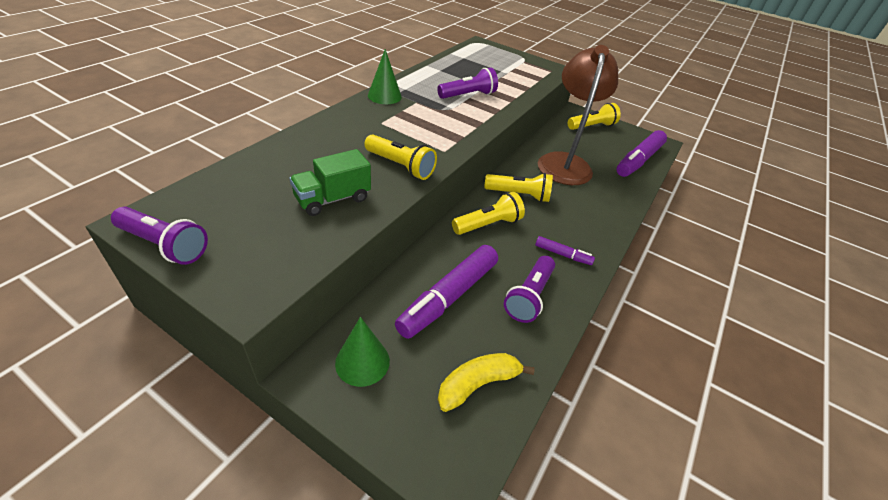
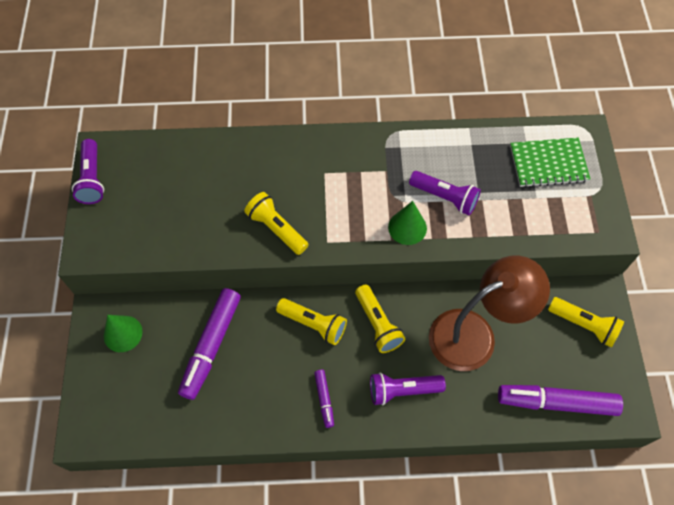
camera: 60 degrees right, 20 degrees up
green truck [289,149,371,216] -> none
yellow flashlight [364,134,437,180] -> yellow flashlight turned 135 degrees clockwise [244,192,309,255]
green cone [368,49,402,104] -> green cone moved to [388,201,427,245]
purple marker [395,245,498,339] -> purple marker turned 75 degrees counterclockwise [178,288,241,400]
yellow banana [438,353,535,412] -> none
purple flashlight [504,256,555,323] -> purple flashlight moved to [370,372,446,405]
none -> green notebook [510,137,591,188]

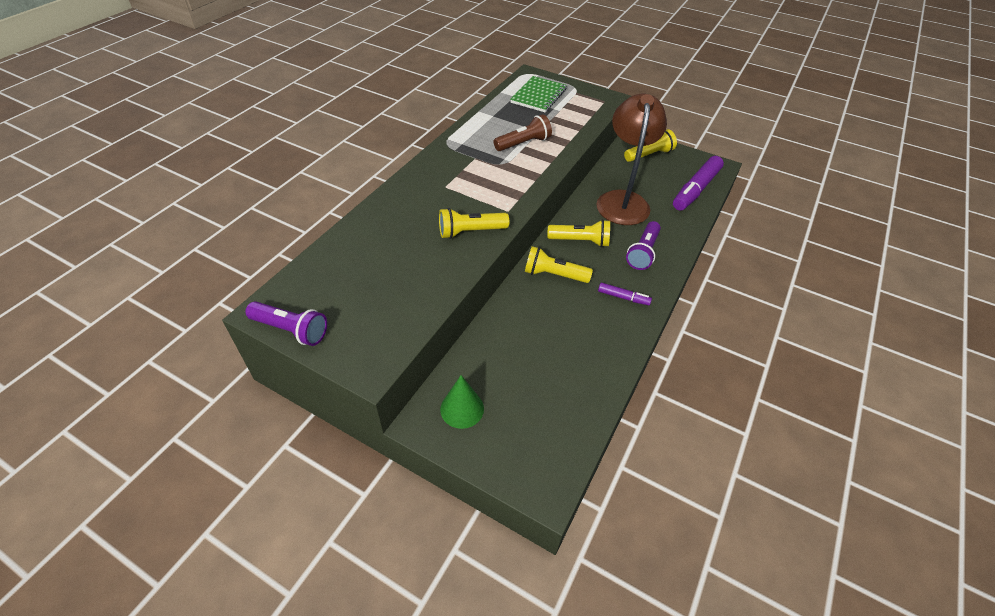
camera: 60 degrees left, 15 degrees down
purple marker [178,288,241,400] -> none
yellow flashlight [276,298,347,345] -> yellow flashlight turned 135 degrees counterclockwise [525,246,593,283]
green cone [388,201,427,245] -> none
purple flashlight [409,171,481,216] -> brown flashlight [494,114,552,151]

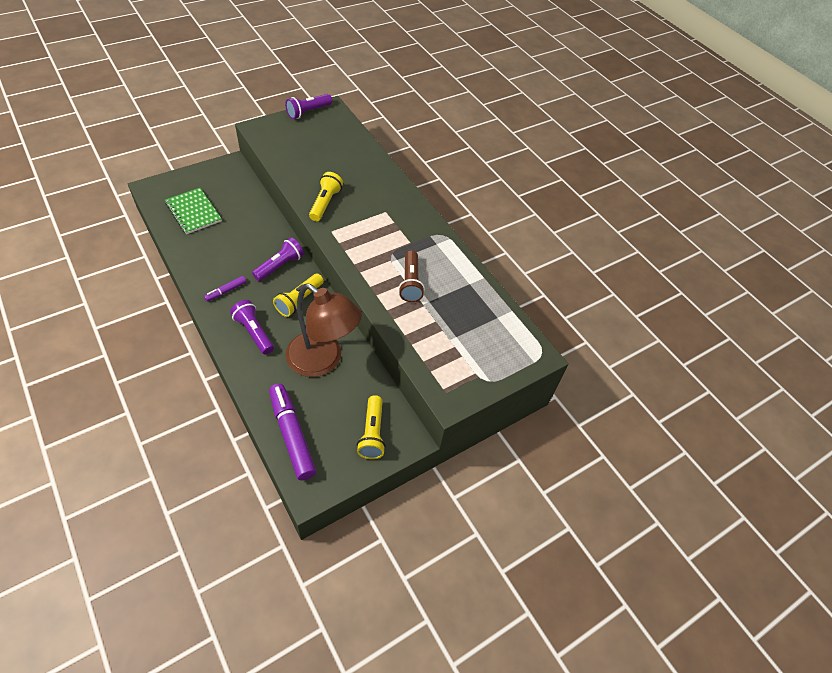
camera: 115 degrees right, 5 degrees up
green cone [440,375,484,429] -> none
green notebook [510,76,567,112] -> green notebook moved to [165,188,222,234]
yellow flashlight [525,246,593,283] -> purple flashlight [252,237,304,281]

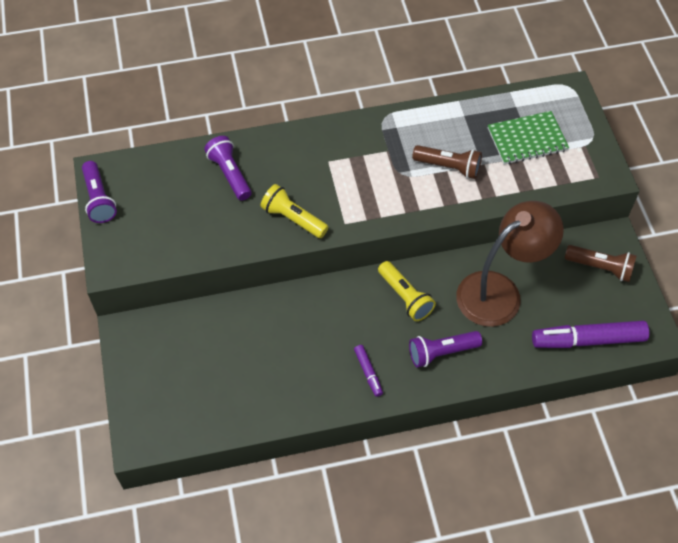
camera: 65 degrees left, 5 degrees up
green notebook [165,188,222,234] -> green notebook moved to [488,111,569,164]
purple flashlight [252,237,304,281] -> purple flashlight moved to [204,136,252,201]
yellow flashlight [357,395,386,459] -> brown flashlight [565,245,637,282]

